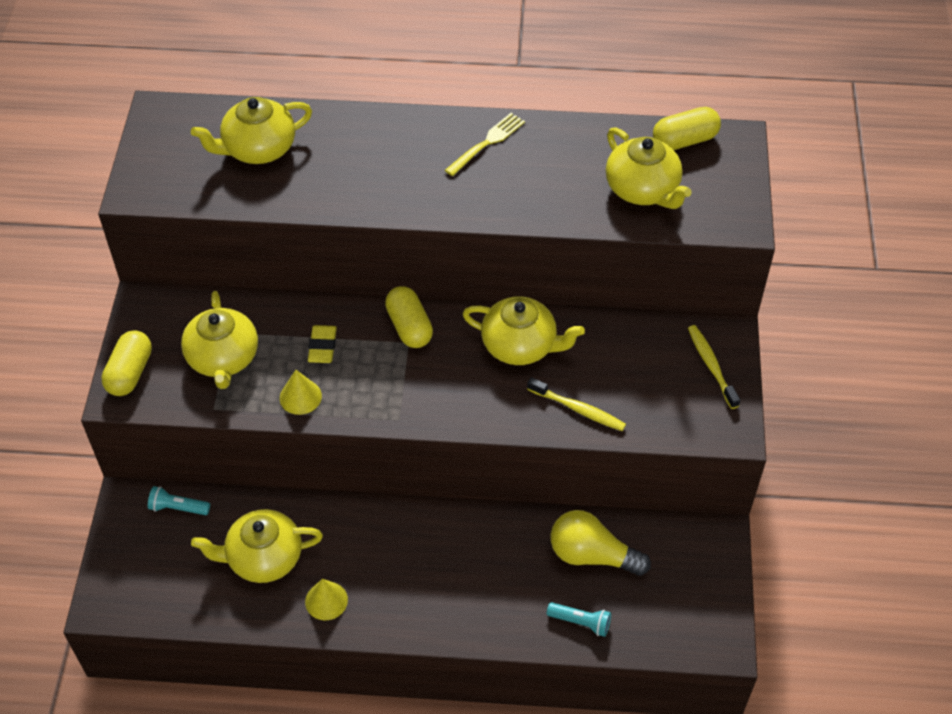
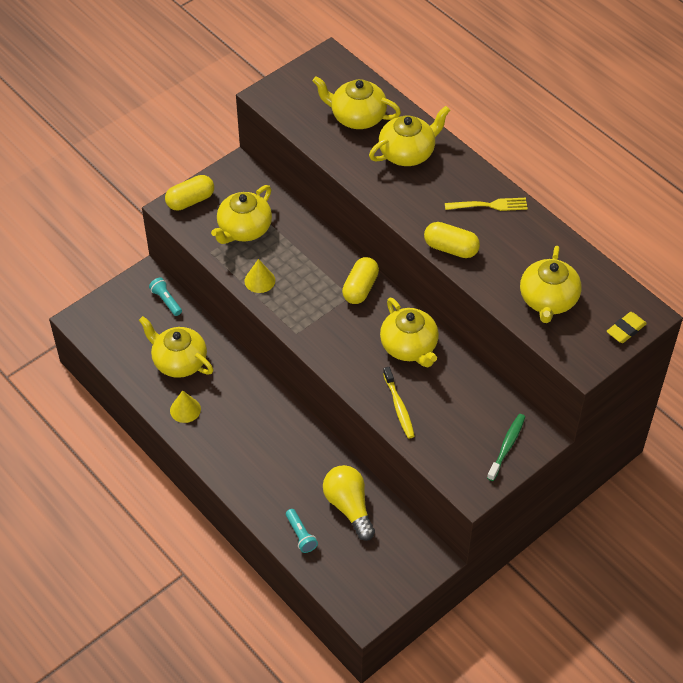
camera: 45 degrees right, 0 degrees up
yellow eraser [308,325,337,363] -> yellow eraser moved to [606,312,647,343]
yellow capsule [653,107,721,150] -> yellow capsule moved to [424,222,480,258]
yellow toothbrush [688,325,740,409] -> green toothbrush [487,414,525,481]
none -> yellow teapot [369,106,450,166]

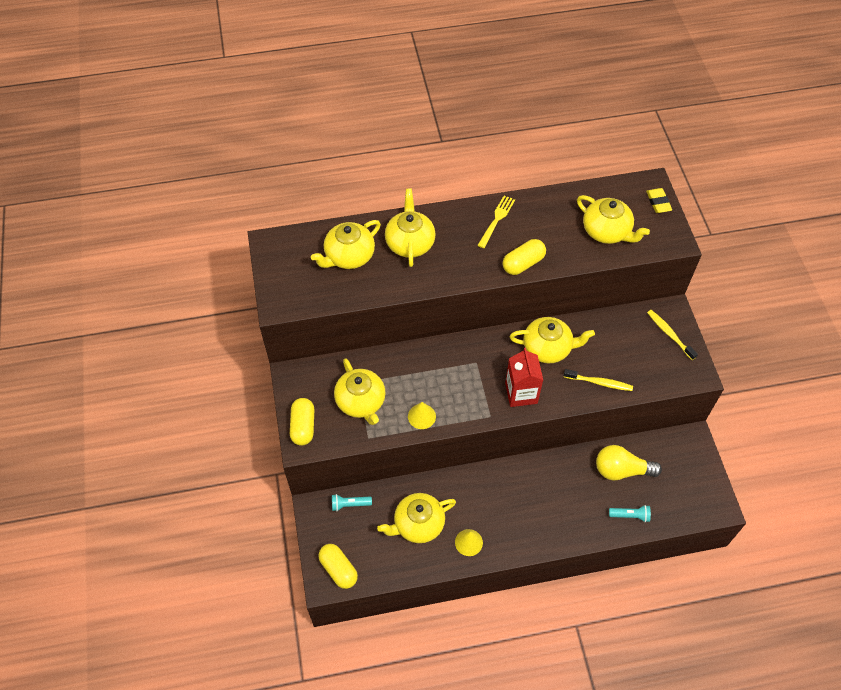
camera: 60 degrees left, 5 degrees up
yellow capsule [342,257,379,304] -> yellow capsule moved to [318,544,358,589]
green toothbrush [487,414,525,481] -> yellow toothbrush [647,310,698,360]
none -> red carton [505,348,543,407]

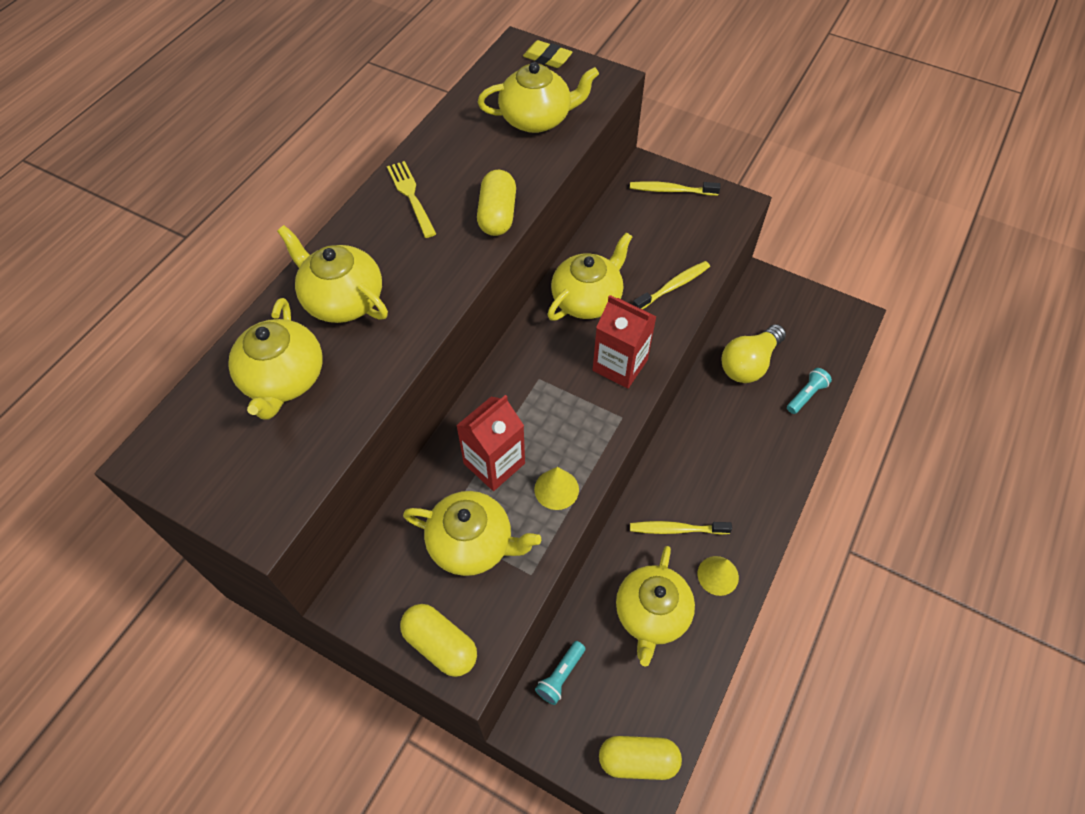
camera: 50 degrees left, 0 degrees up
none -> red carton [456,395,525,491]
none -> yellow toothbrush [630,521,732,535]

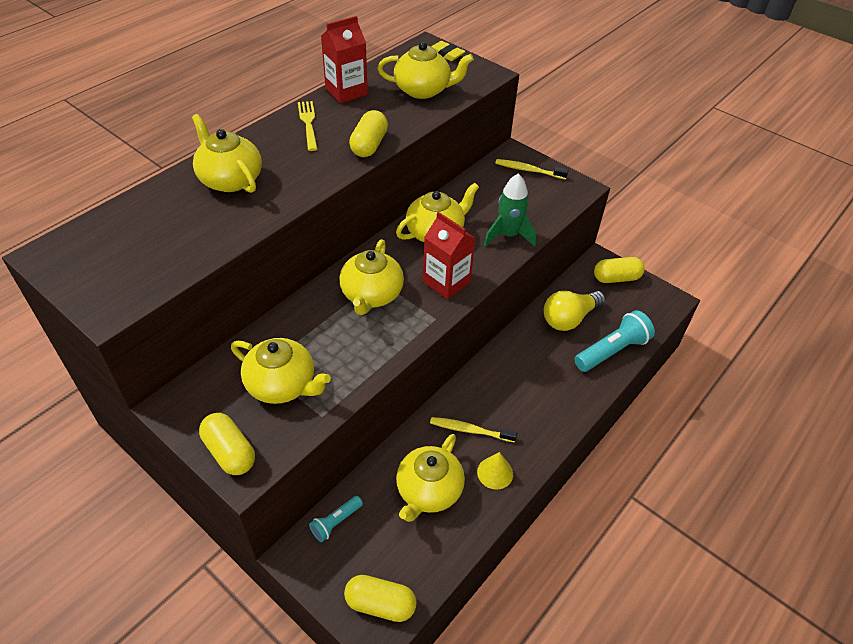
camera: 10 degrees right, 10 degrees down
yellow teapot [228,298,323,419] -> yellow teapot moved to [339,239,404,315]
red carton [456,395,525,491] -> red carton moved to [321,16,368,103]
yellow cone [534,467,579,510] -> none
yellow toothbrush [633,261,710,309] -> green rocket [484,174,536,246]
turquoise flashlight [787,368,832,414] -> turquoise flashlight [575,310,655,372], size x1.82
none -> yellow capsule [594,257,645,283]

